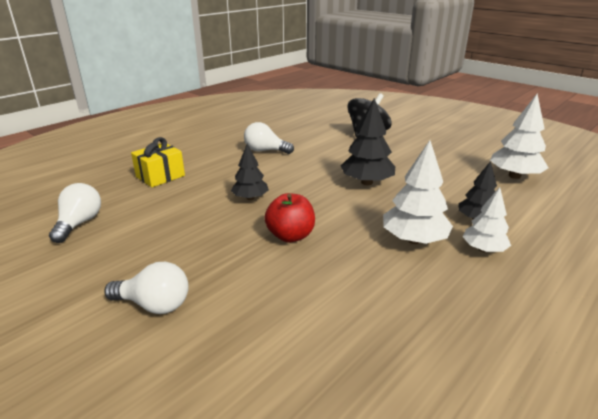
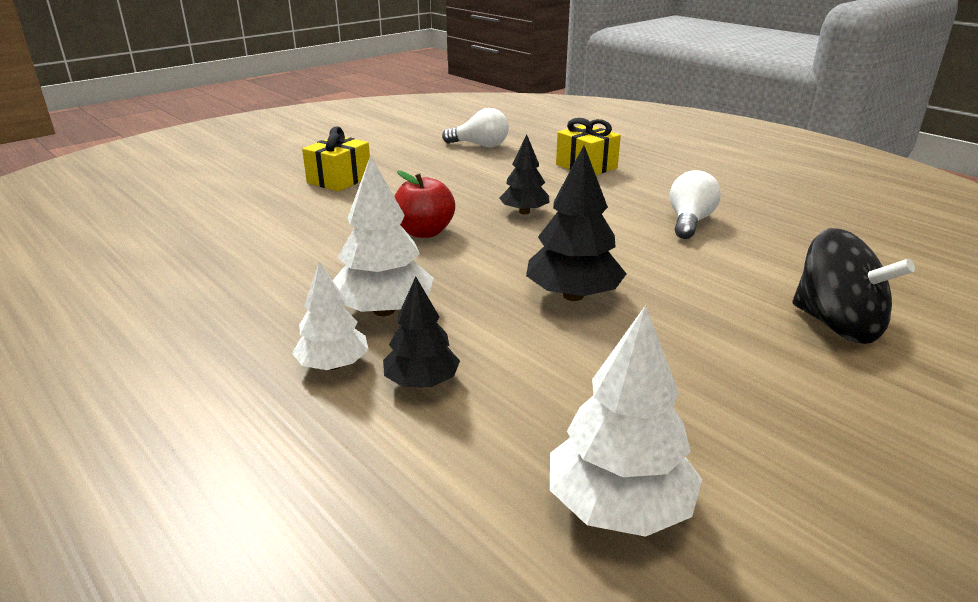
camera: 95 degrees right, 0 degrees up
white light bulb [104,262,189,314] -> yellow gift [302,127,370,191]

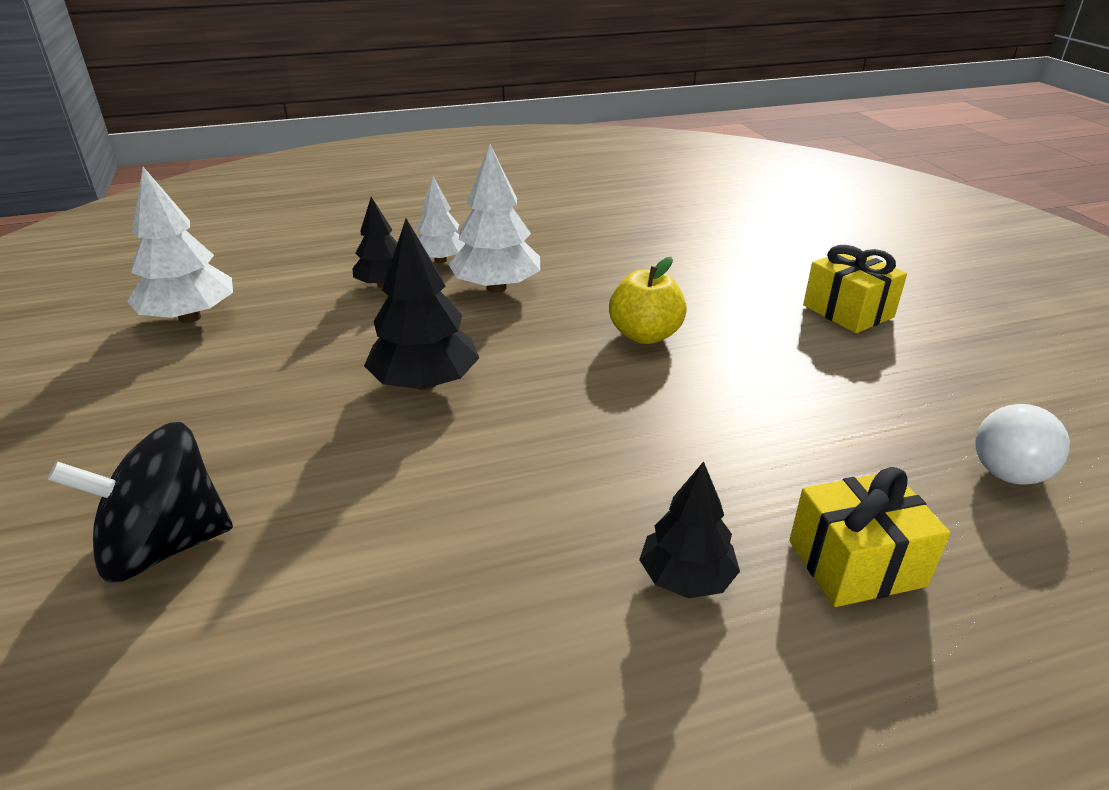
camera: 115 degrees right, 5 degrees up
red apple [394,170,455,238] -> yellow apple [609,257,687,344]
black tree [499,135,549,214] -> black tree moved to [639,461,740,598]
white light bulb [670,170,721,239] -> none

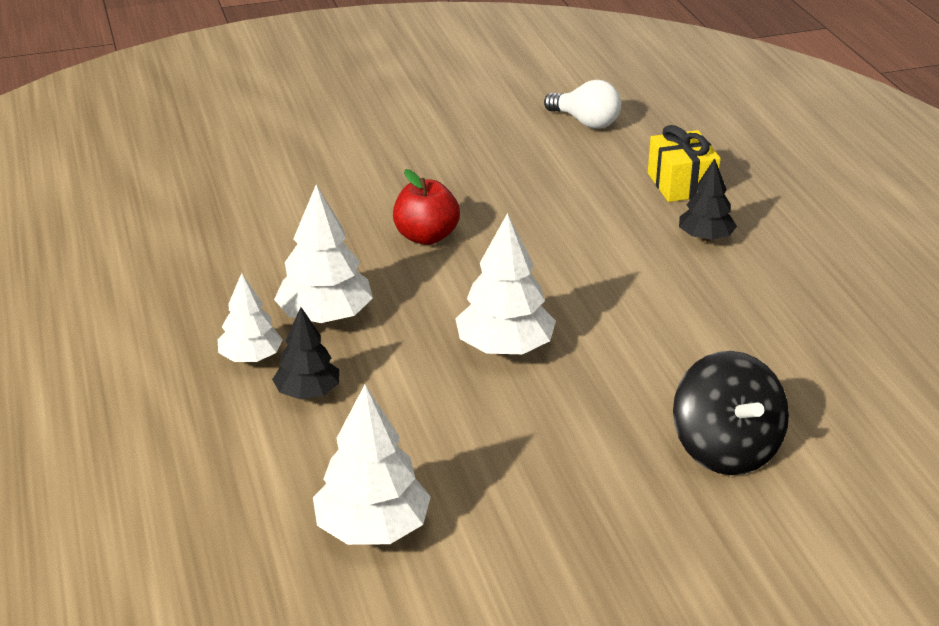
camera: 90 degrees left, 0 degrees up
black tree [364,219,480,390] -> white tree [455,213,556,355]
yellow apple [609,257,687,344] -> red apple [393,169,460,245]
yellow gift [803,245,907,333] -> none

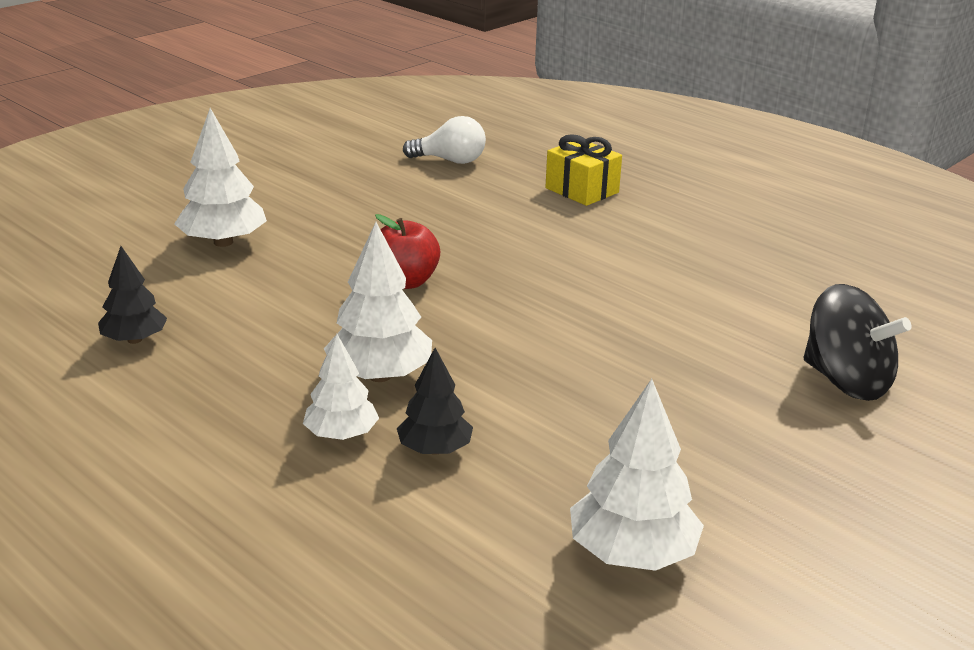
camera: 30 degrees left, 5 degrees down
white tree [455,213,556,355] -> white tree moved to [174,108,267,247]
black tree [679,158,737,241] -> black tree moved to [98,246,167,344]

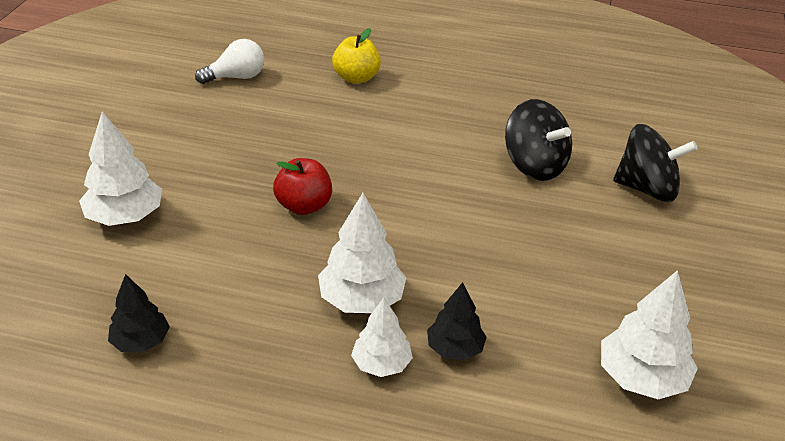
camera: 30 degrees left, 10 degrees up
yellow gift [545,134,622,206] -> yellow apple [332,28,381,84]
none -> black spinning top [505,99,572,181]

